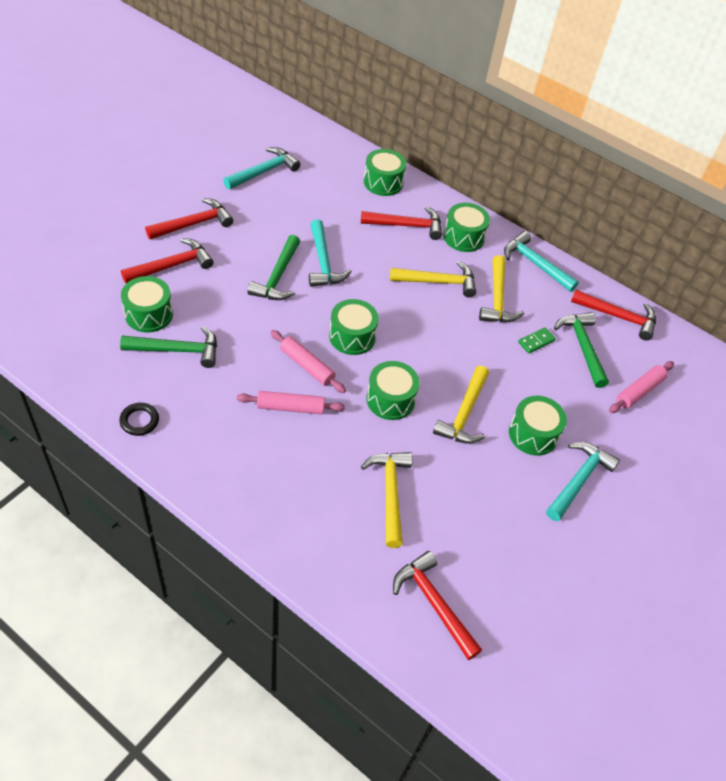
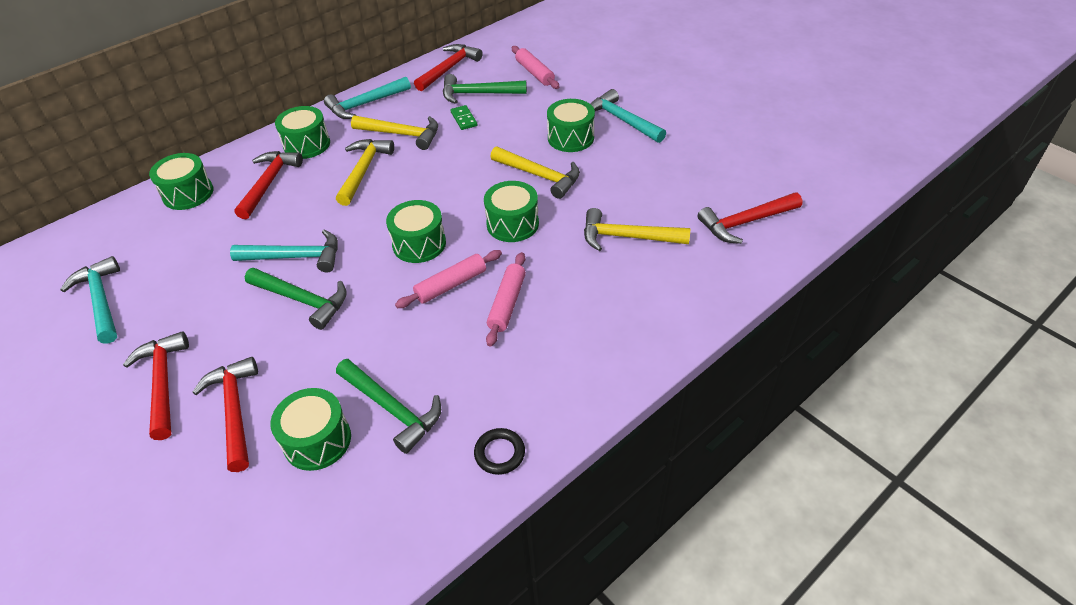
camera: 70 degrees left, 5 degrees down
green hammer [120,326,217,368] -> green hammer turned 120 degrees clockwise [336,359,441,454]

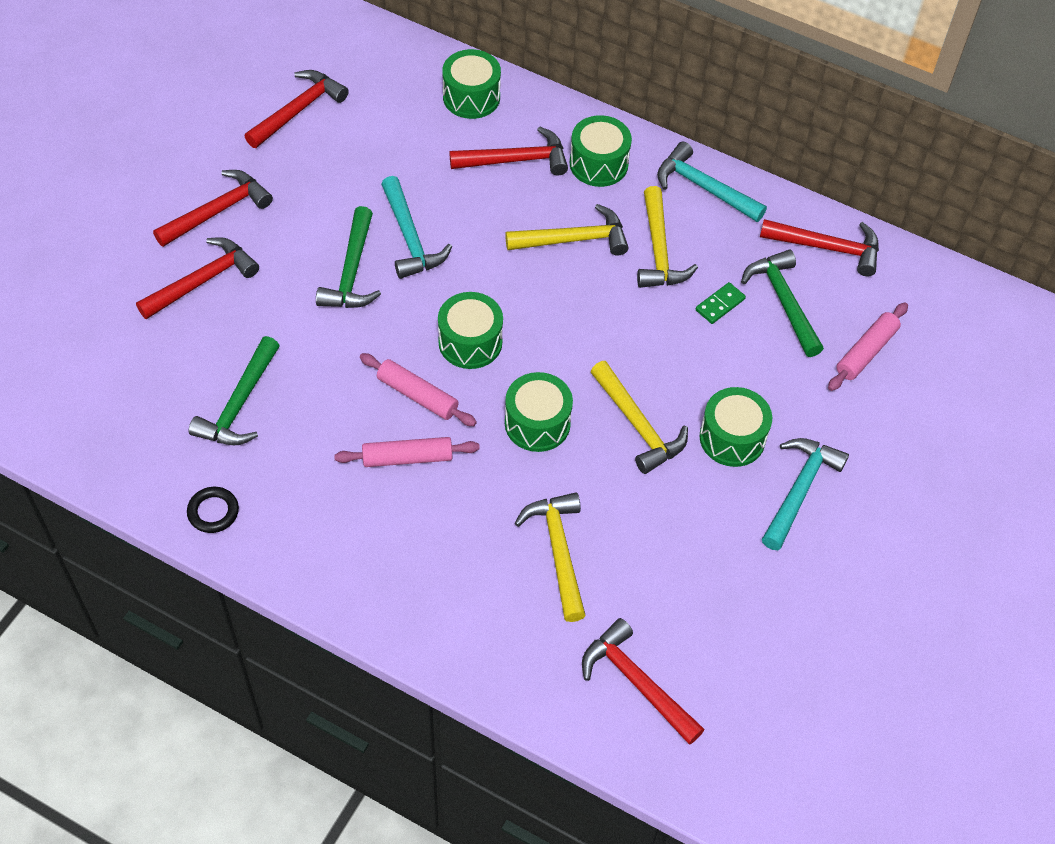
camera: 65 degrees right, 10 degrees up
turquoise hammer [60,256,120,344] -> red hammer [244,70,349,148]
green drum [270,388,351,471] -> none
yellow hammer [490,146,580,199] -> yellow hammer turned 45 degrees counterclockwise [590,361,688,474]

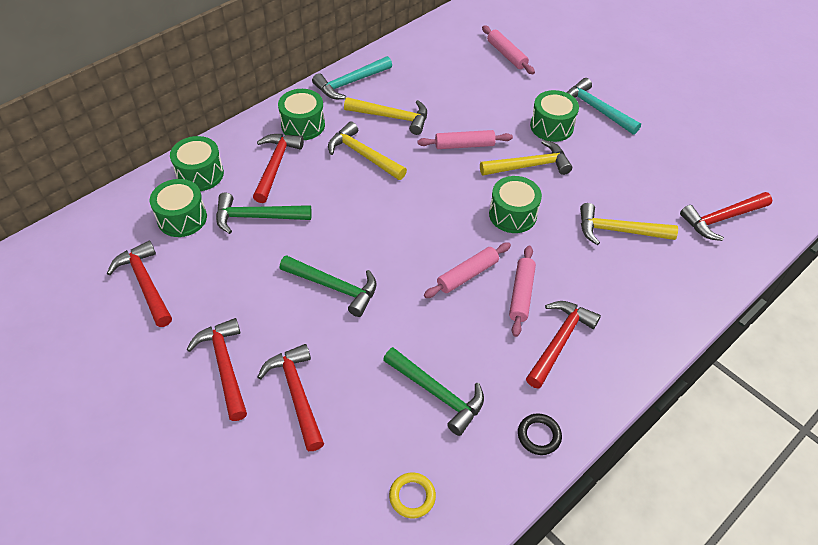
camera: 70 degrees left, 5 degrees down
turquoise hammer [381,176,452,279] -> none
green drum [438,292,503,369] -> green drum moved to [150,179,207,237]
yellow hammer [505,204,629,255] -> yellow hammer turned 60 degrees counterclockwise [328,122,407,180]
green domino [696,282,746,324] -> none
green hammer [741,250,824,357] -> green hammer moved to [216,193,312,234]
red hammer [760,219,879,276] -> red hammer moved to [526,301,601,389]
none -> yellow ring [389,473,436,518]
none -> pink rolling pin [417,130,513,149]

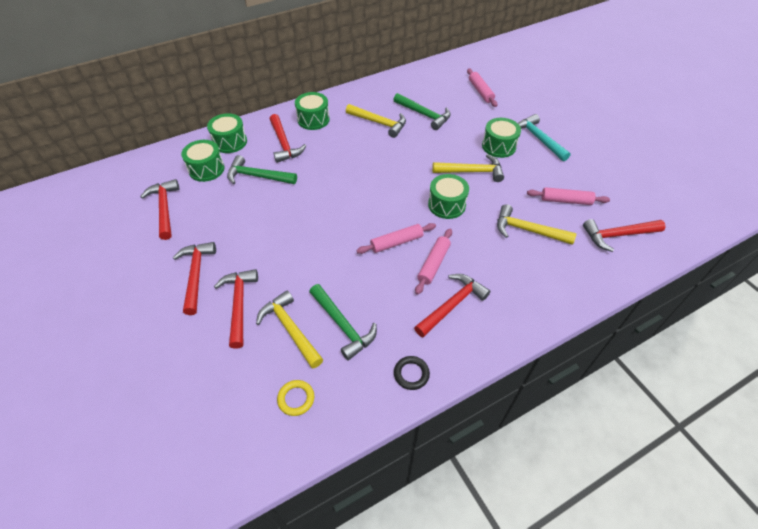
camera: 15 degrees right, 0 degrees up
red hammer [253,134,304,203] -> red hammer turned 135 degrees clockwise [270,114,306,163]
green hammer [280,255,377,317] -> green hammer moved to [393,93,451,130]
turquoise hammer [312,56,392,99] -> none
yellow hammer [328,122,407,180] -> yellow hammer moved to [256,290,323,368]
pink rolling pin [417,130,513,149] -> pink rolling pin moved to [527,187,610,205]

